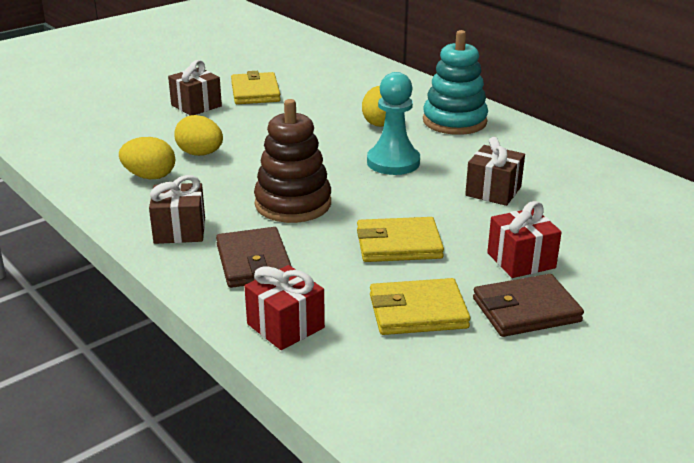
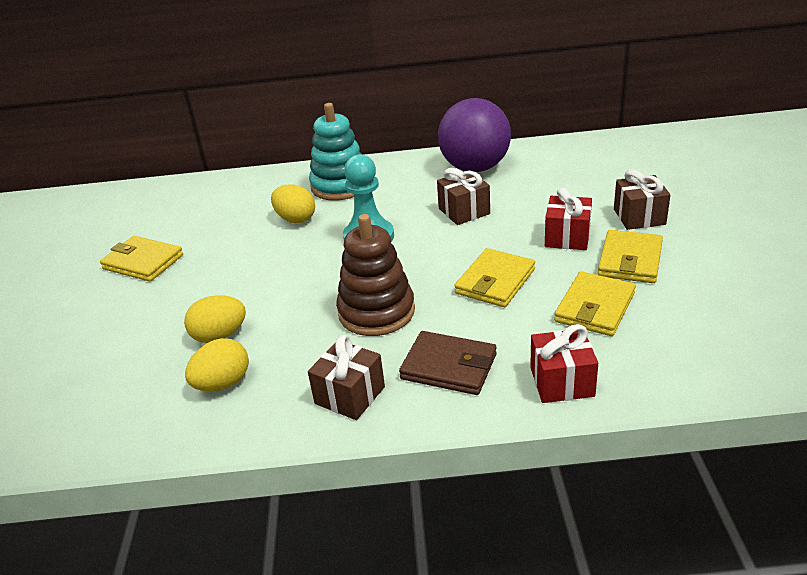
camera: 50 degrees left, 5 degrees up
brown gift [168,60,222,116] -> brown gift moved to [614,169,670,230]
brown wallet [473,274,584,337] -> yellow wallet [598,230,663,283]
none -> purple ball [438,98,511,172]

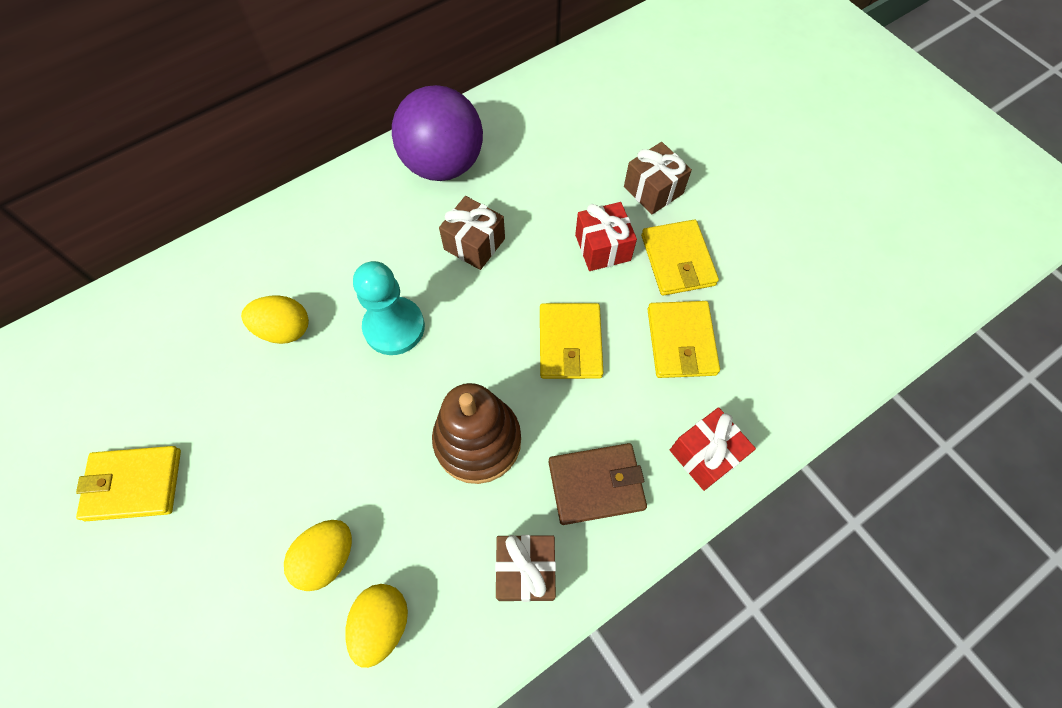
camera: 35 degrees left, 30 degrees up
turquoise stacking toy [309,103,362,201] -> none

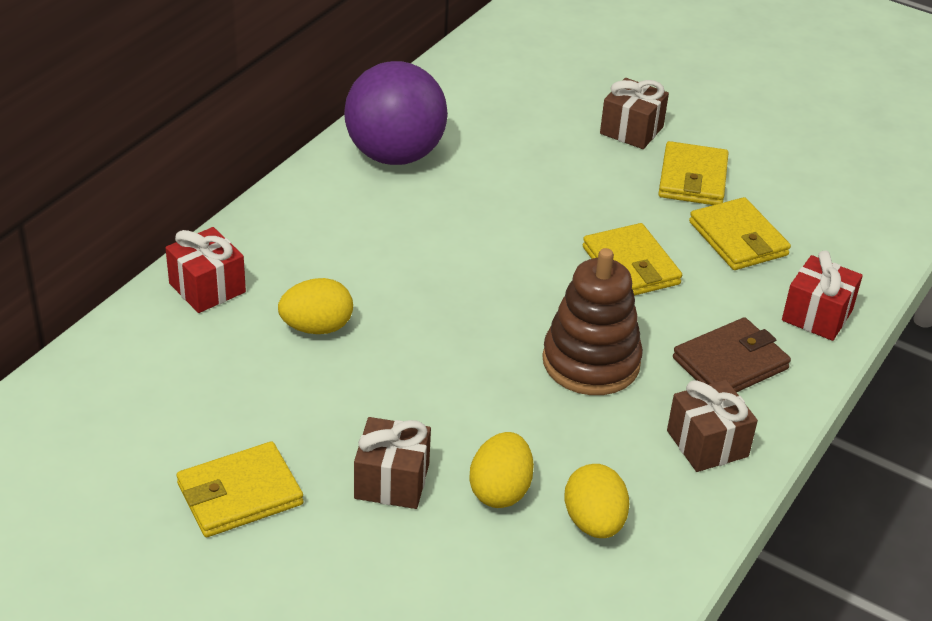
camera: 25 degrees left, 25 degrees down
turquoise pawn [353,261,425,355] -> none
brown gift [439,196,505,270] -> brown gift moved to [354,417,431,509]
red gift [575,202,637,271] -> red gift moved to [166,227,246,313]
yellow wallet [641,220,719,296] -> yellow wallet turned 45 degrees clockwise [658,141,729,205]

